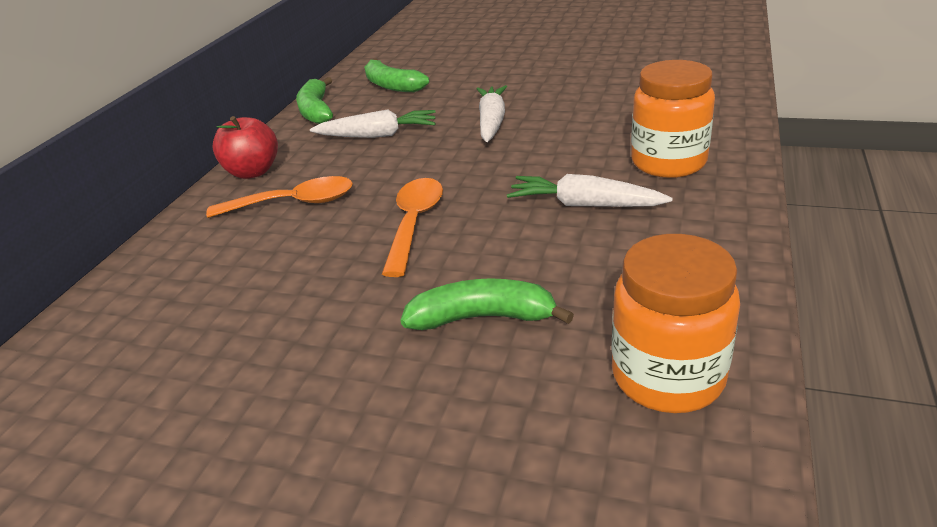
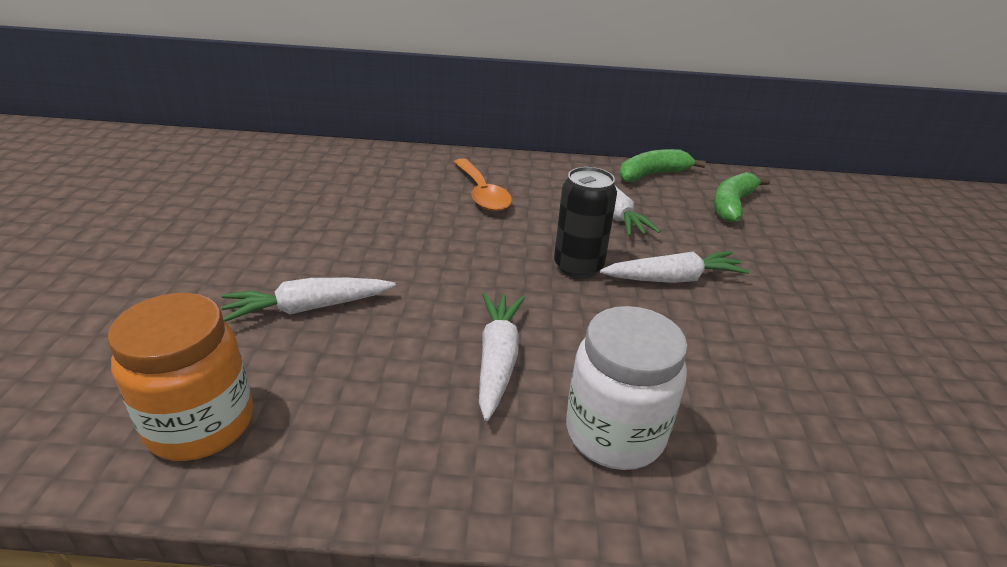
camera: 70 degrees right, 0 degrees up
red apple [213,116,278,179] -> none
orange spoon [382,178,443,277] -> none
green banana [400,278,574,330] -> white carrot [221,278,396,322]
orange jar [631,60,715,178] -> white jar [566,306,688,470]
none -> black can [554,167,617,278]

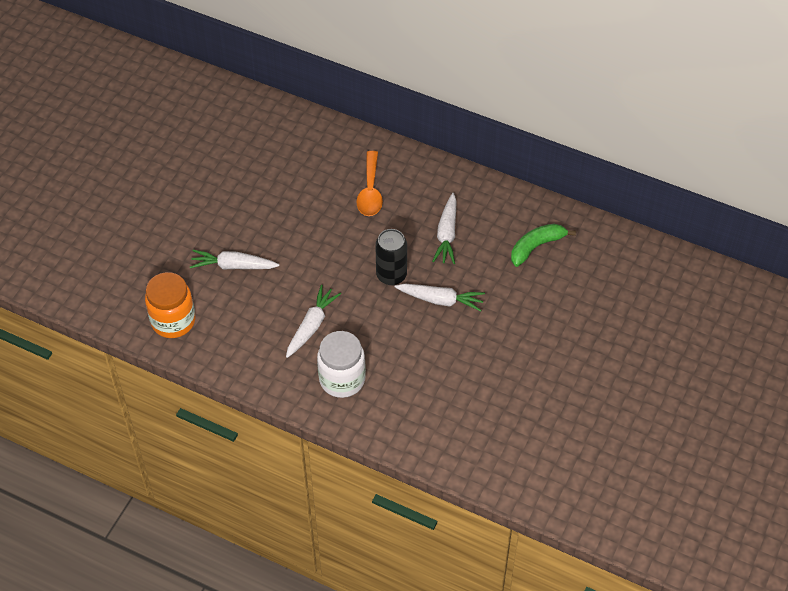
camera: 25 degrees right, 20 degrees up
green banana [620,149,706,182] -> none

